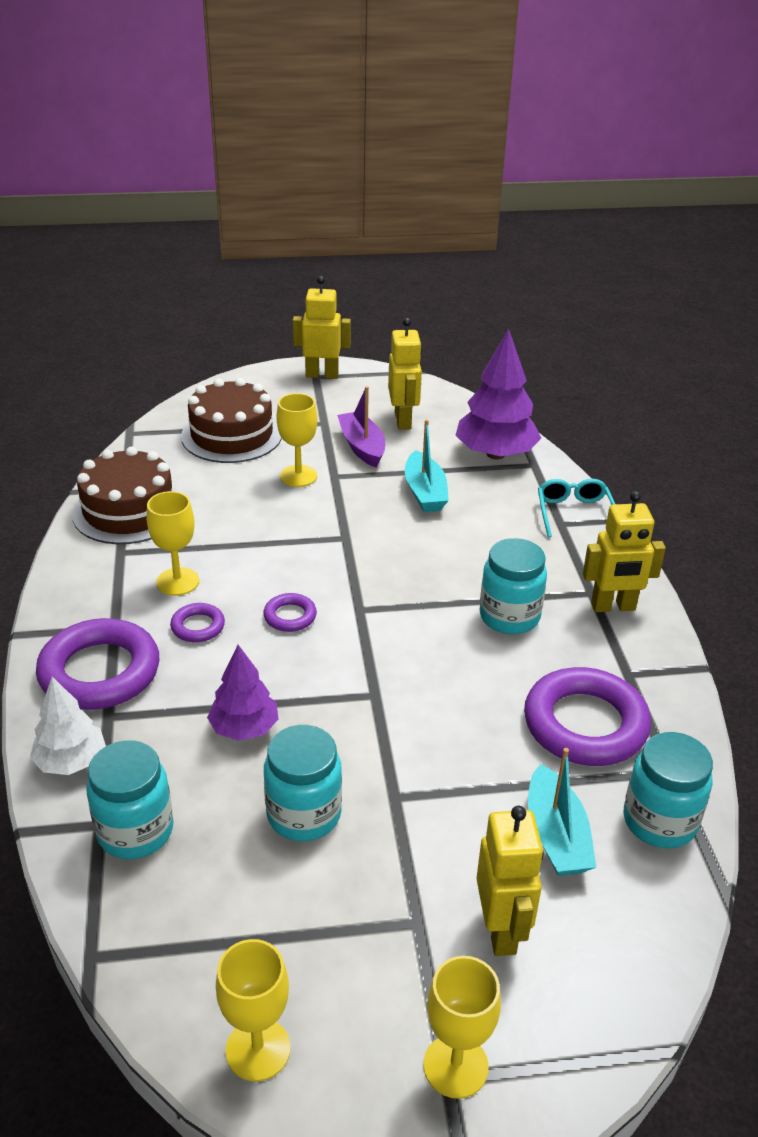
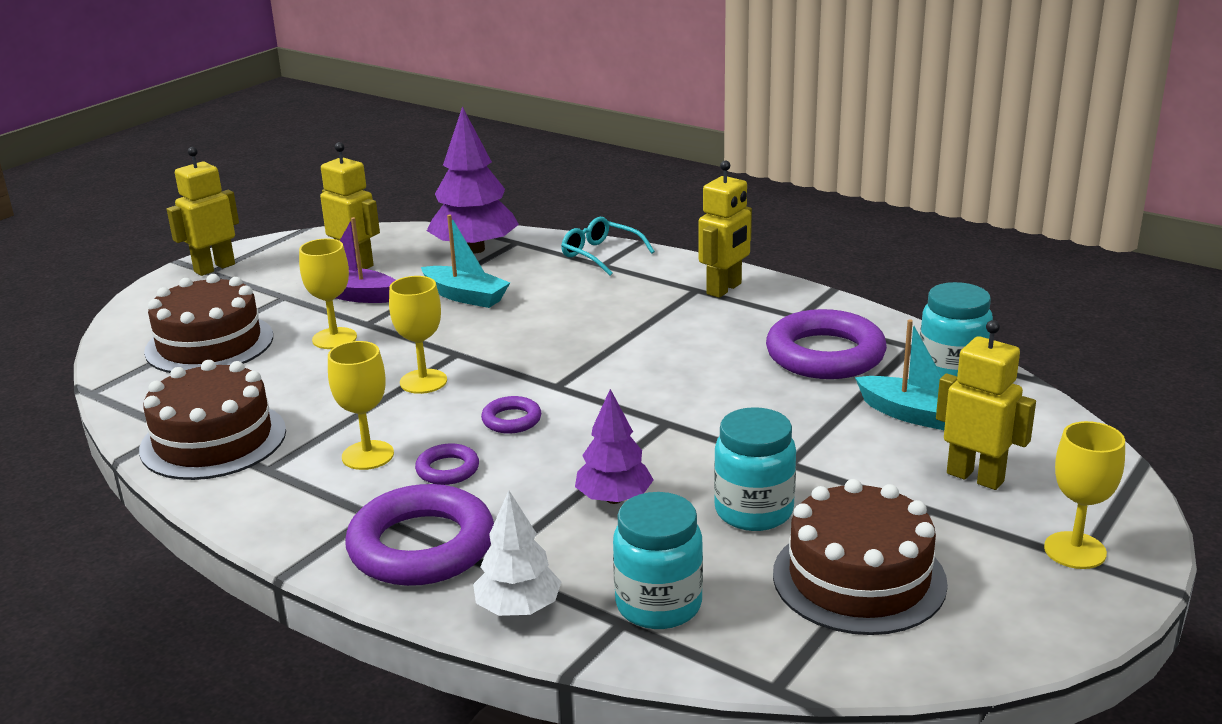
camera: 45 degrees left, 10 degrees down
yellow goblet [216,939,291,1081] -> yellow goblet moved to [389,276,447,394]
turquoise jar [480,538,547,634] -> none
none -> brown cake [773,479,948,635]

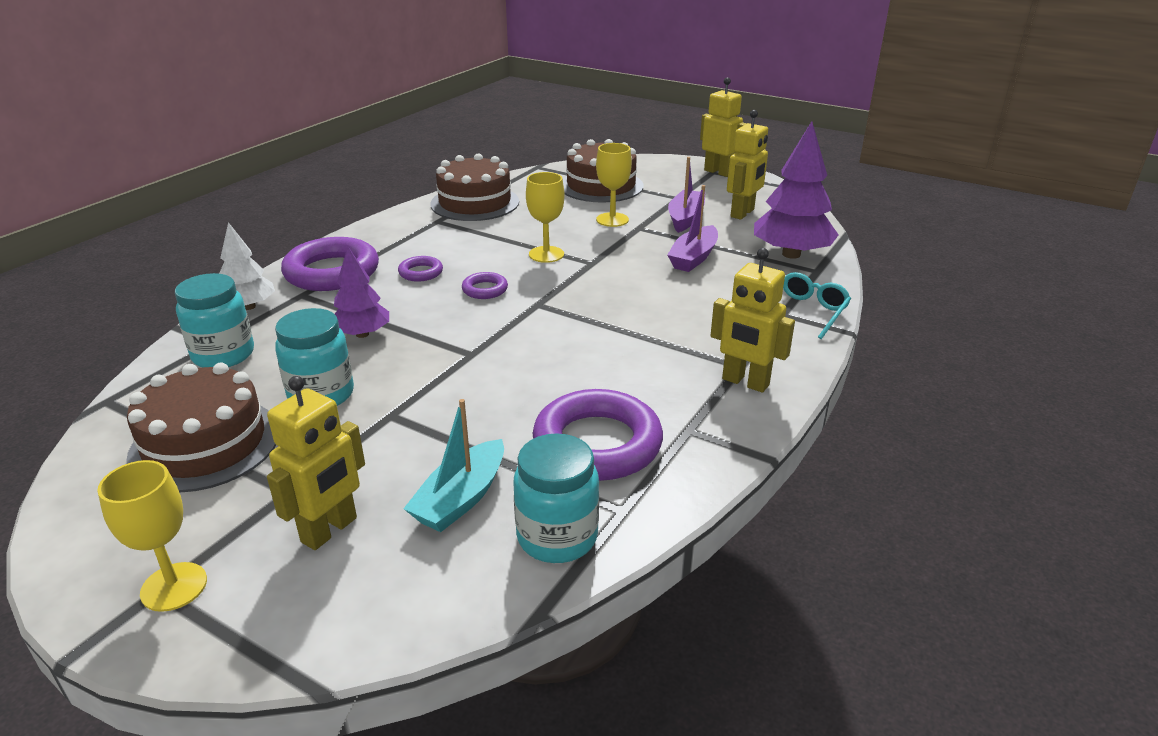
camera: 85 degrees right, 5 degrees up
yellow goblet [328,341,394,470] -> none
turquoise boat [421,214,510,308] -> purple boat [667,185,718,272]

